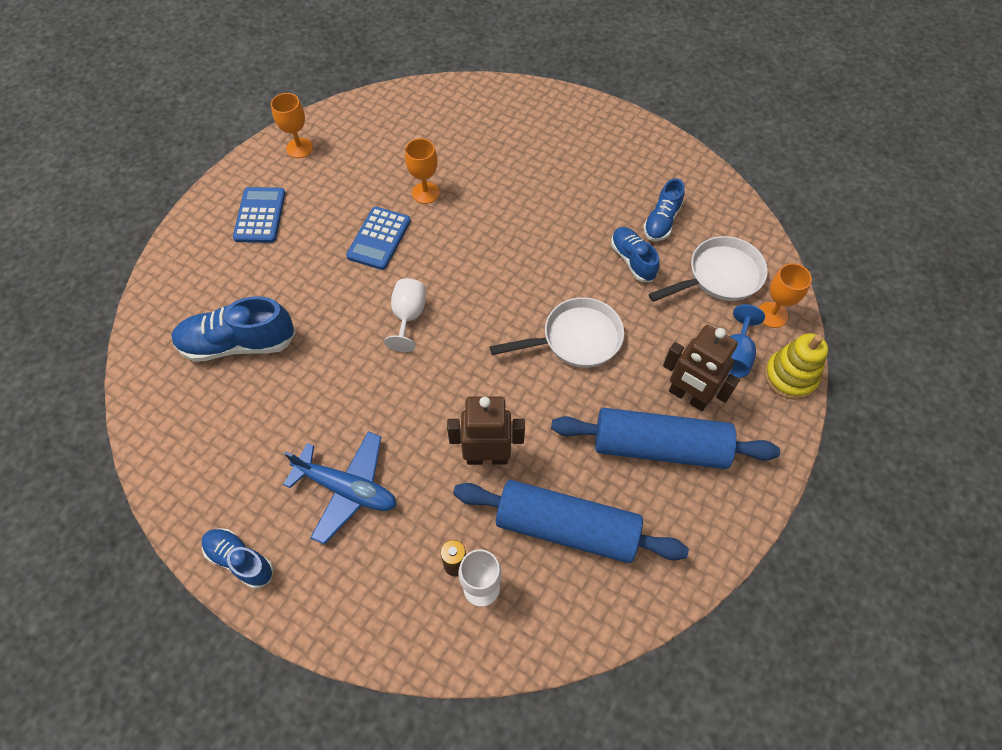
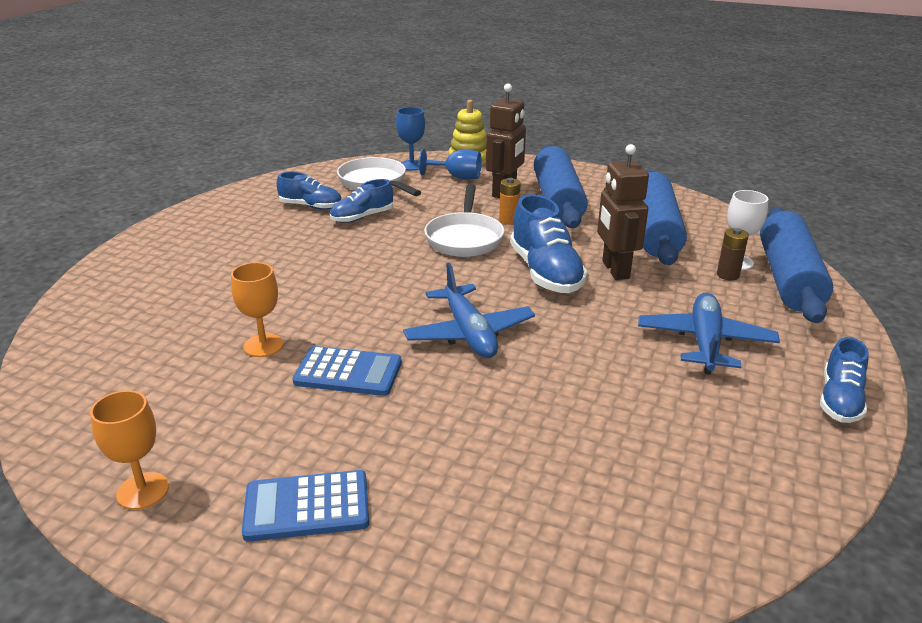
camera: 100 degrees left, 30 degrees down
blue shoe [171,296,296,362] -> blue shoe moved to [510,194,587,293]
white goblet [384,278,426,352] -> blue plane [403,263,535,358]
white pan [490,297,624,368] -> white pan turned 150 degrees counterclockwise [424,184,504,257]
orange goblet [759,263,812,328] -> blue goblet [396,107,425,170]
none -> orange battery [499,178,521,225]
none -> blue rolling pin [760,207,833,323]

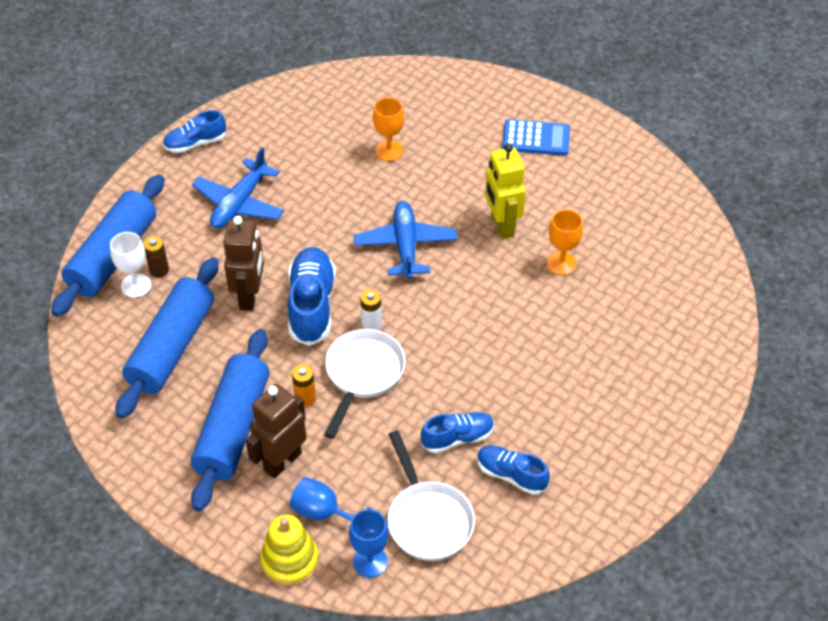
camera: 165 degrees left, 20 degrees up
orange goblet [90,390,169,510] -> orange goblet moved to [373,98,404,161]
blue calculator [293,346,402,396] -> yellow robot [485,143,526,239]
blue shoe [820,337,869,423] -> blue shoe turned 150 degrees counterclockwise [163,110,226,153]
none -> white battery [360,289,382,330]

